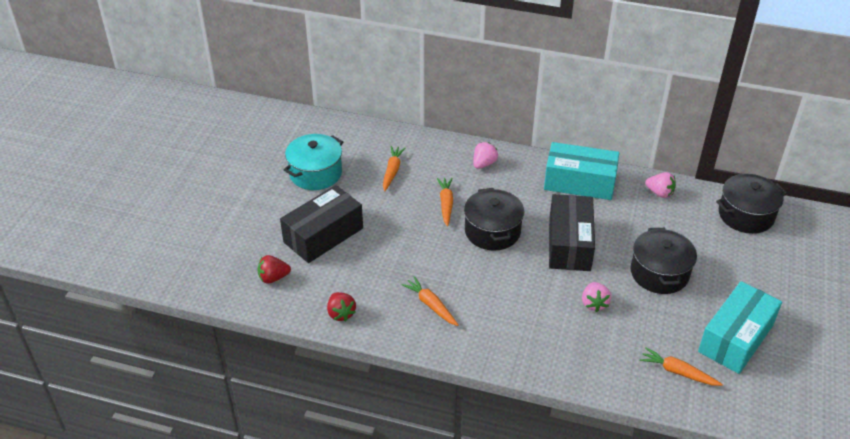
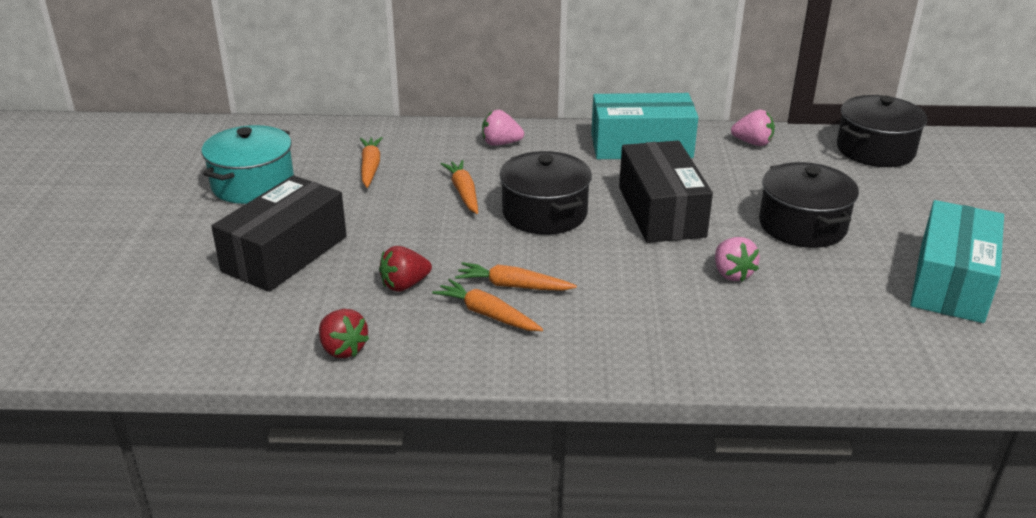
camera: 15 degrees left, 10 degrees down
red strawberry [258,255,291,283] -> red strawberry moved to [379,246,432,292]
pink strawberry [473,142,498,169] -> pink strawberry turned 105 degrees counterclockwise [482,110,524,146]
orange carrot [640,347,723,386] -> orange carrot moved to [455,262,577,291]

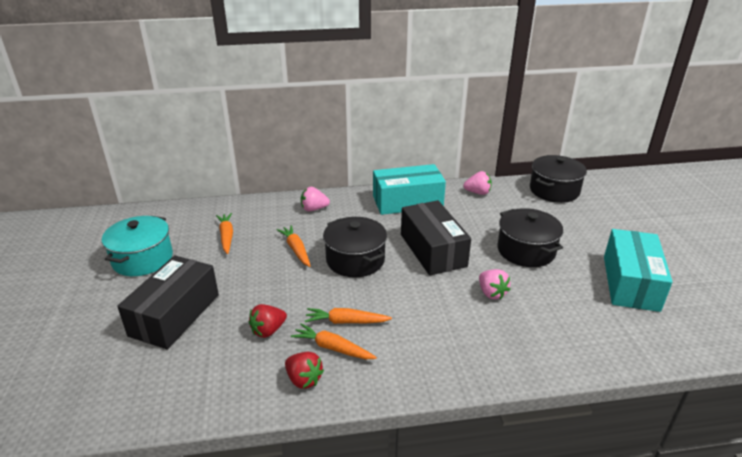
camera: 10 degrees left, 0 degrees up
red strawberry [319,309,369,358] -> red strawberry moved to [285,352,324,389]

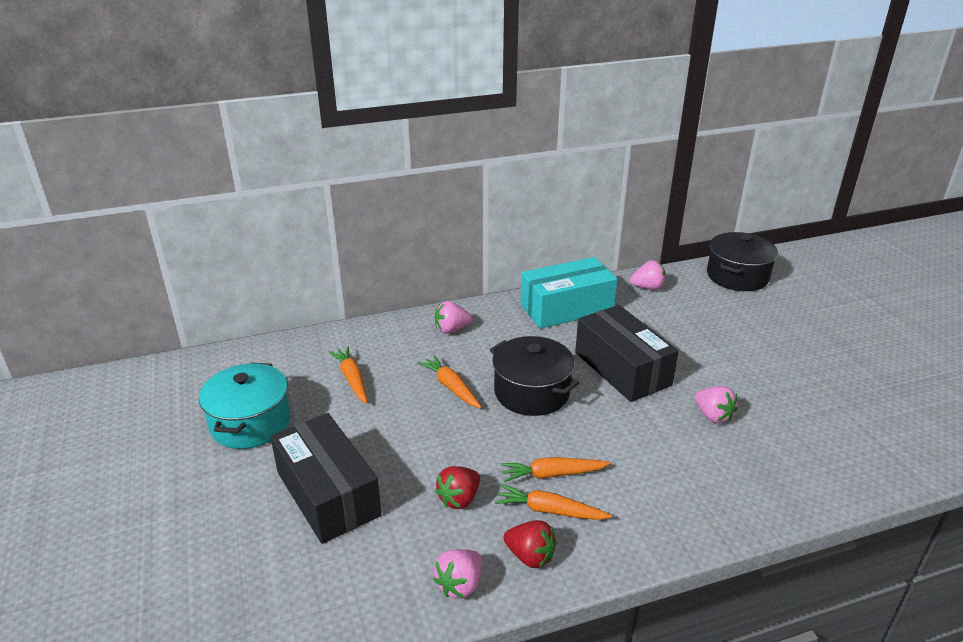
camera: 10 degrees left, 0 degrees up
black box [117,255,219,350] -> black box turned 45 degrees counterclockwise [270,413,381,544]
black pot [497,208,563,267] -> none
turquoise box [604,229,673,312] -> none
none -> pink strawberry [433,549,482,599]

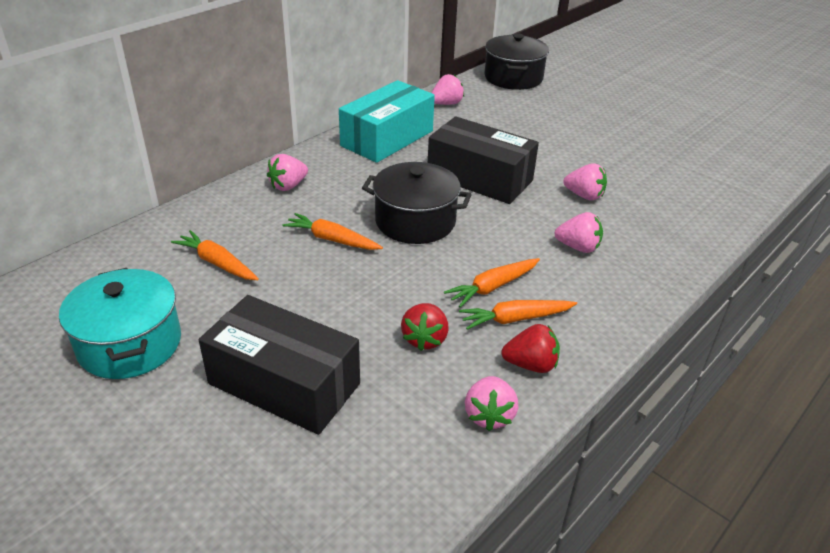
camera: 30 degrees left, 5 degrees up
none -> pink strawberry [554,212,603,253]

